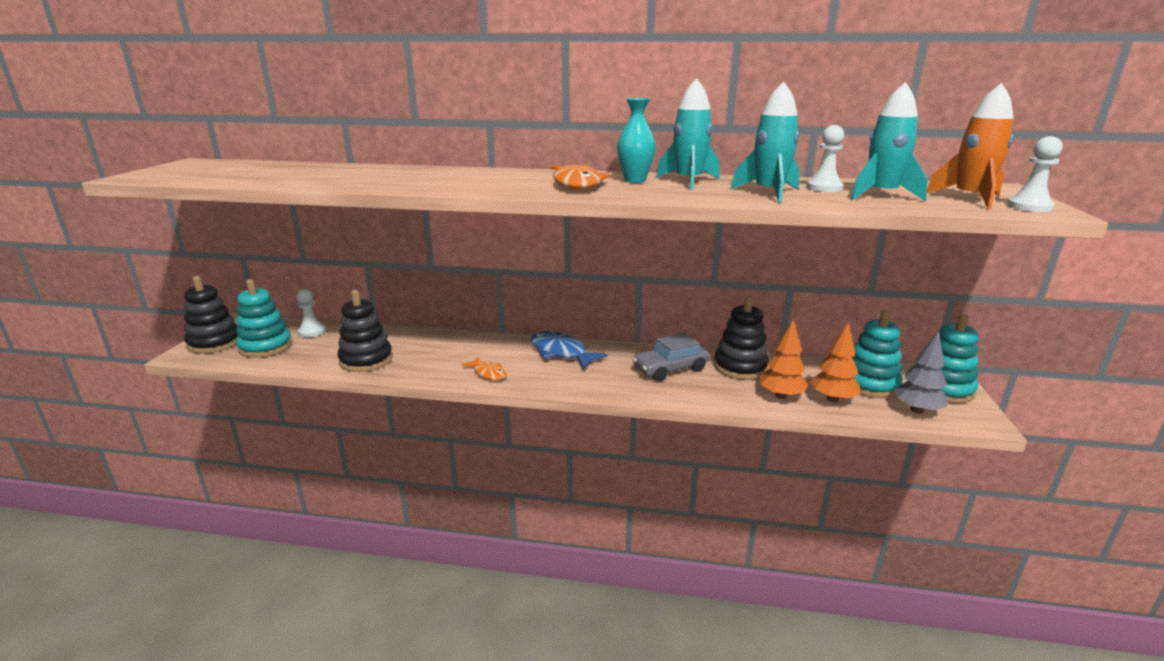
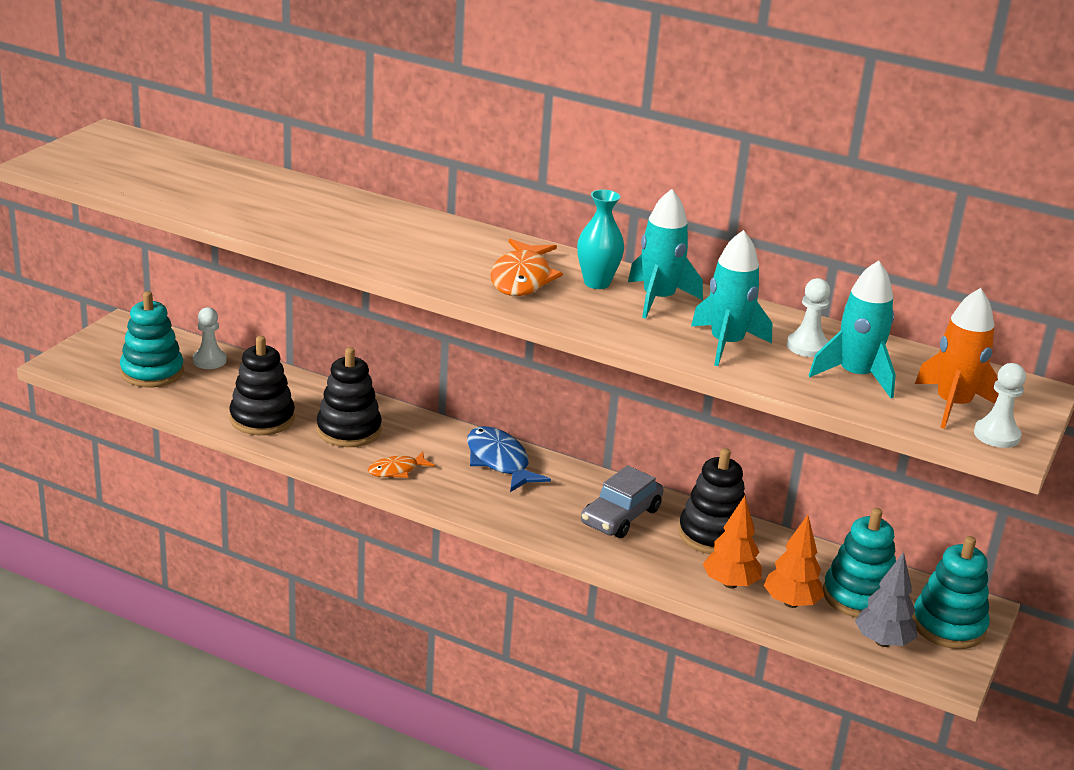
camera: 15 degrees right, 5 degrees up
black stacking toy [184,276,238,354] -> black stacking toy moved to [317,347,382,447]
orange fish [462,357,506,380] -> orange fish turned 90 degrees clockwise [368,452,435,478]
grey car [632,333,709,381] -> grey car turned 45 degrees counterclockwise [581,465,664,538]

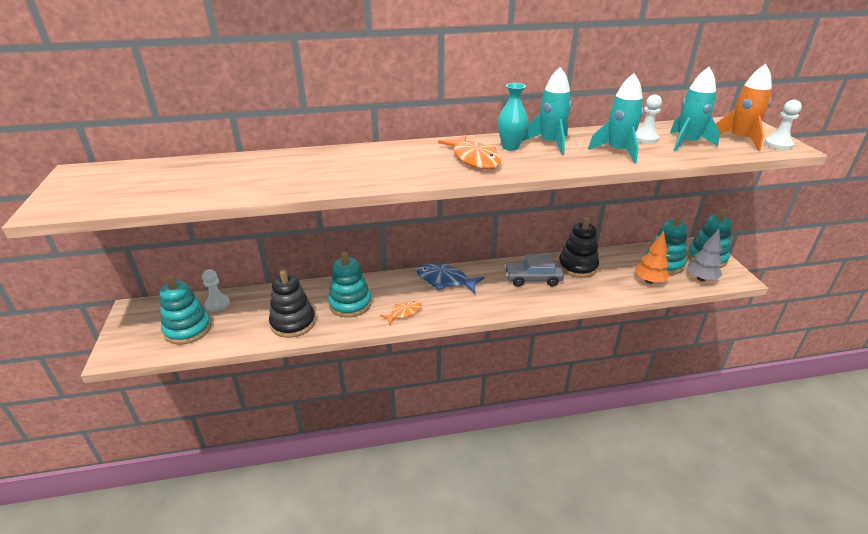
camera: 35 degrees left, 5 degrees up
black stacking toy [317,347,382,447] -> turquoise stacking toy [328,252,372,318]
orange fish [368,452,435,478] -> orange fish turned 150 degrees counterclockwise [380,301,422,325]
grey car [581,465,664,538] -> grey car turned 90 degrees clockwise [504,254,564,287]
orange tree [703,496,762,588] -> none

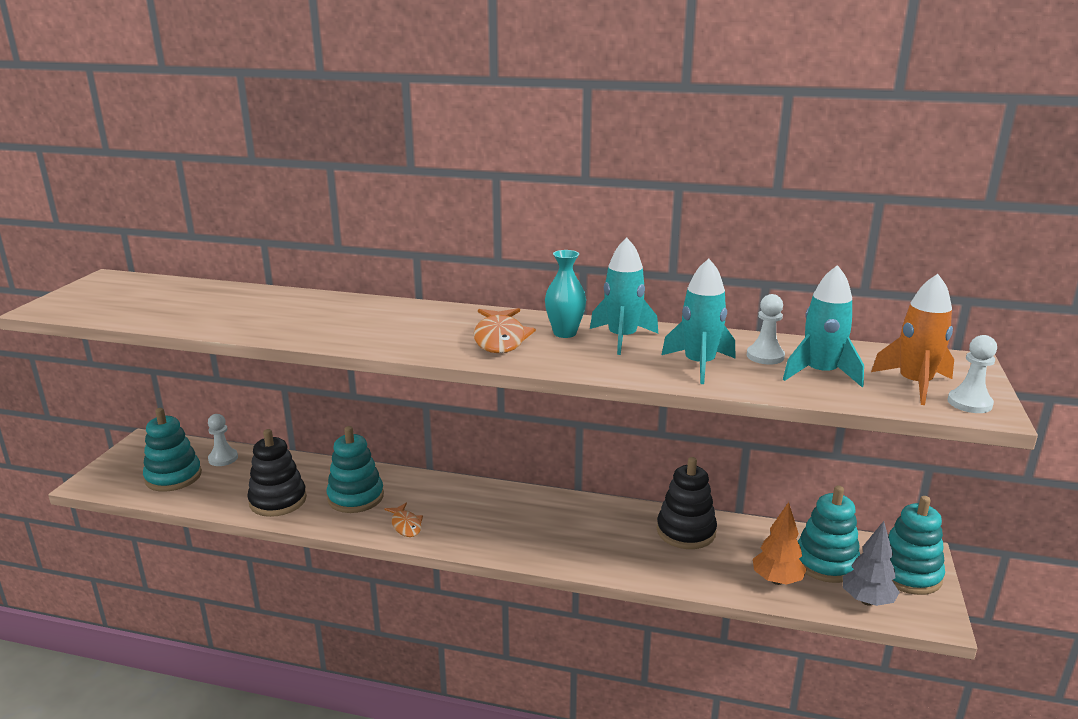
camera: 25 degrees right, 10 degrees down
orange fish [380,301,422,325] -> orange fish turned 75 degrees clockwise [385,503,423,537]
blue fish [416,264,485,293] -> none
grey car [504,254,564,287] -> none

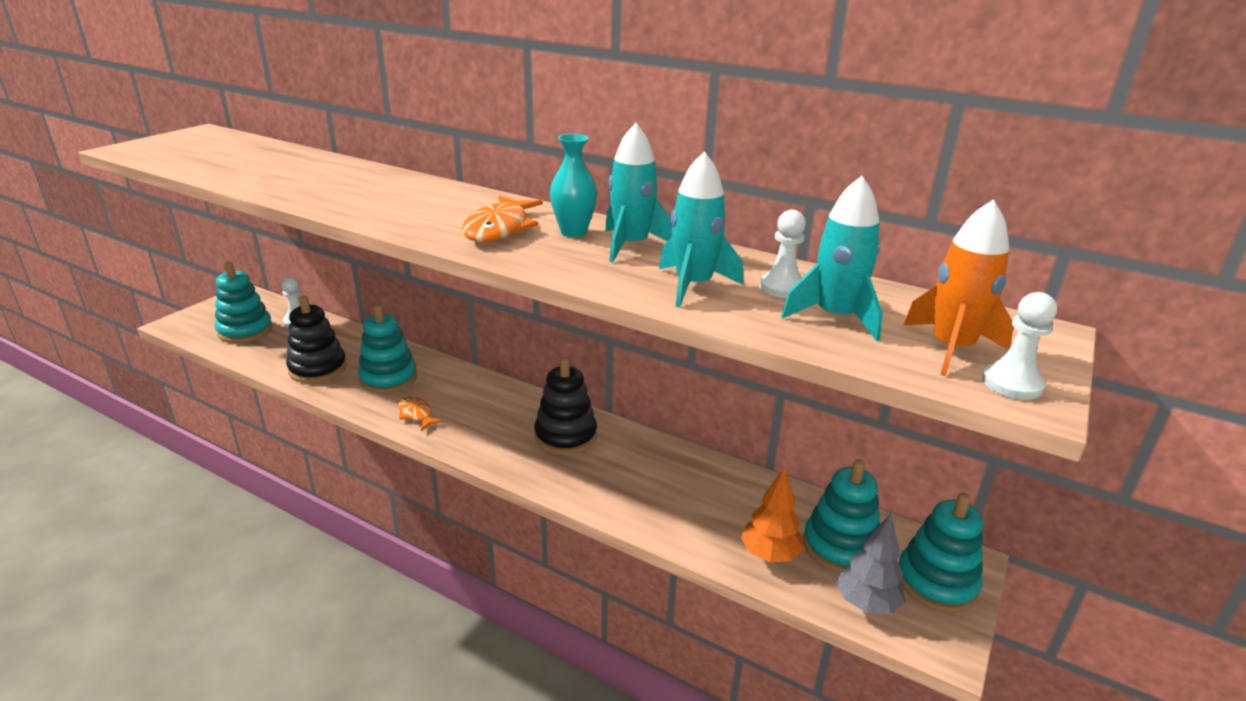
camera: 15 degrees right, 5 degrees up
orange fish [385,503,423,537] -> orange fish turned 150 degrees clockwise [398,396,444,431]
black stacking toy [657,457,717,549] -> black stacking toy moved to [534,357,597,455]

